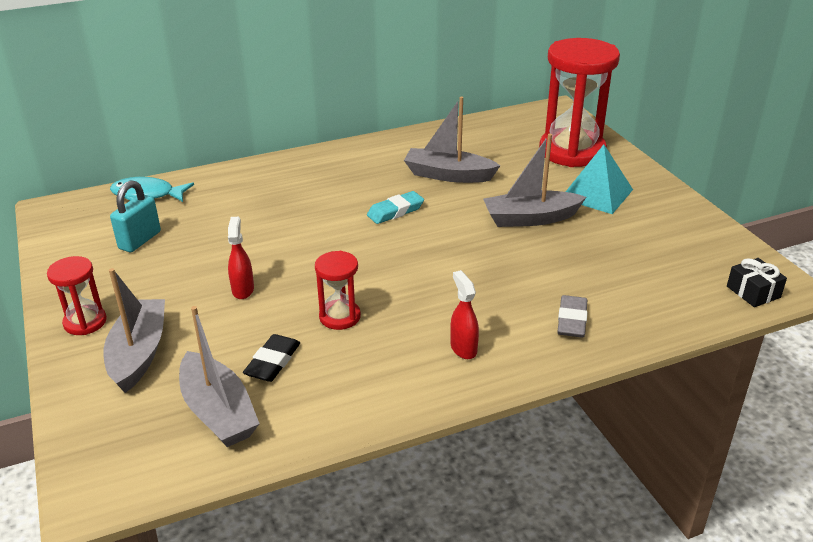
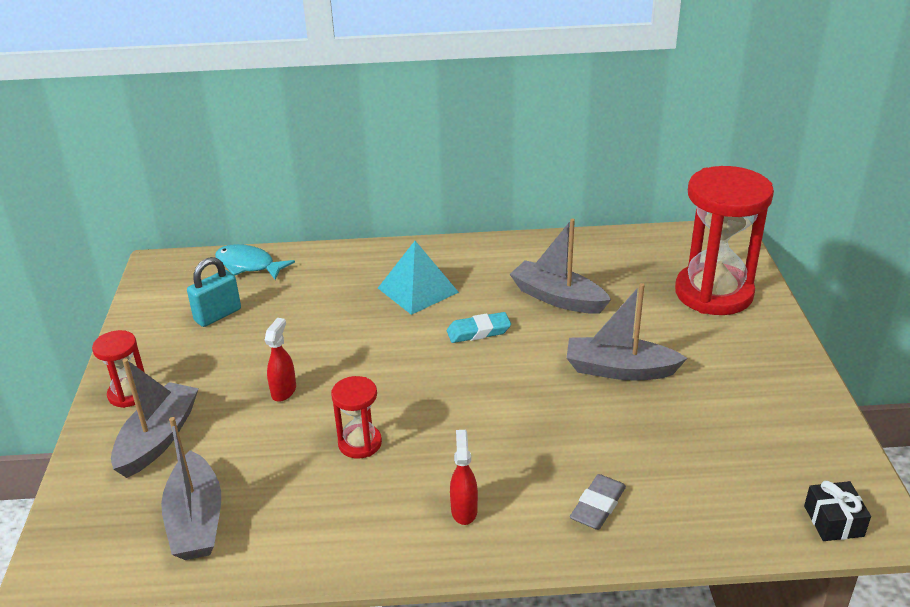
camera: 20 degrees right, 0 degrees up
black eraser [243,334,300,382] -> none
turquoise pyramid [566,145,633,214] -> turquoise pyramid moved to [378,241,459,315]

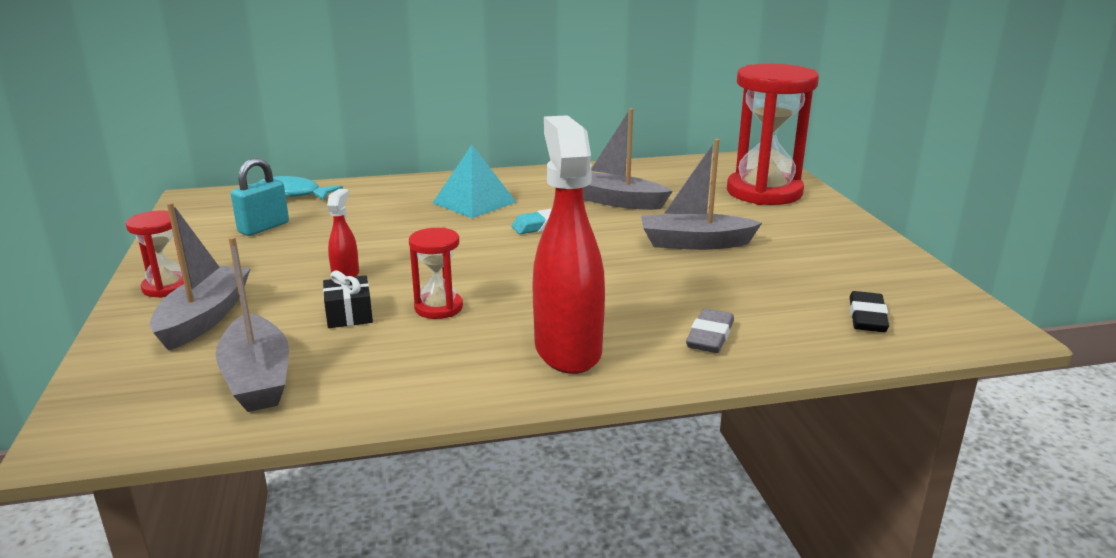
camera: 10 degrees left, 10 degrees down
red spray bottle [450,430,478,525] -> red spray bottle [532,115,605,374], size x2.24
black gift [804,481,871,541] -> black gift moved to [323,270,373,328]
none -> black eraser [850,291,889,332]

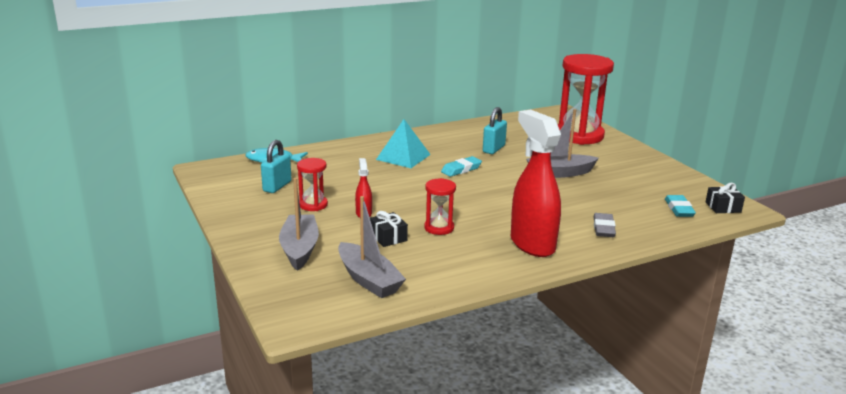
camera: 15 degrees left, 0 degrees up
red hourglass [126,211,184,298] -> red hourglass moved to [297,158,328,211]
grey boat [583,108,673,210] -> turquoise padlock [483,107,507,154]
black eraser [850,291,889,332] -> turquoise eraser [665,195,696,217]
none -> black gift [705,183,745,213]

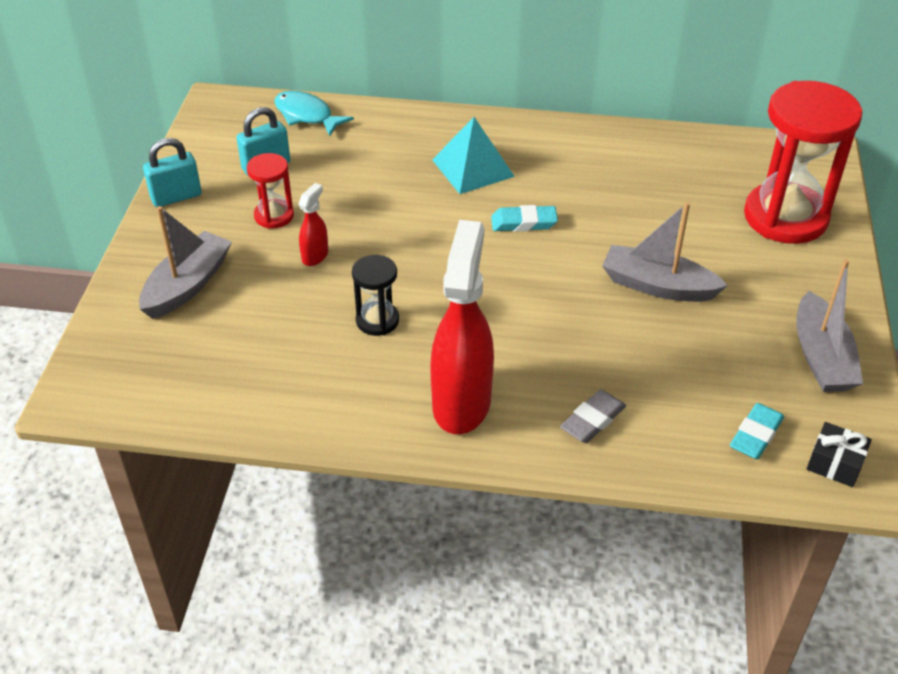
camera: 35 degrees right, 20 degrees up
grey boat [338,196,406,298] -> grey boat moved to [796,259,863,392]
black gift [370,211,408,247] -> none
red hourglass [424,178,456,235] -> black hourglass [352,255,399,336]
turquoise padlock [483,107,507,154] -> turquoise padlock moved to [143,138,202,207]

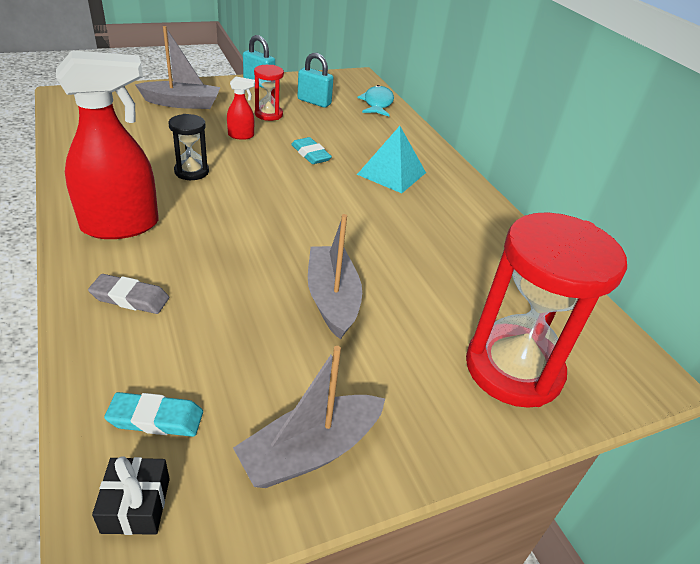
camera: 55 degrees right, 5 degrees down
turquoise eraser [491,205,558,232] -> turquoise eraser moved to [291,137,332,164]

